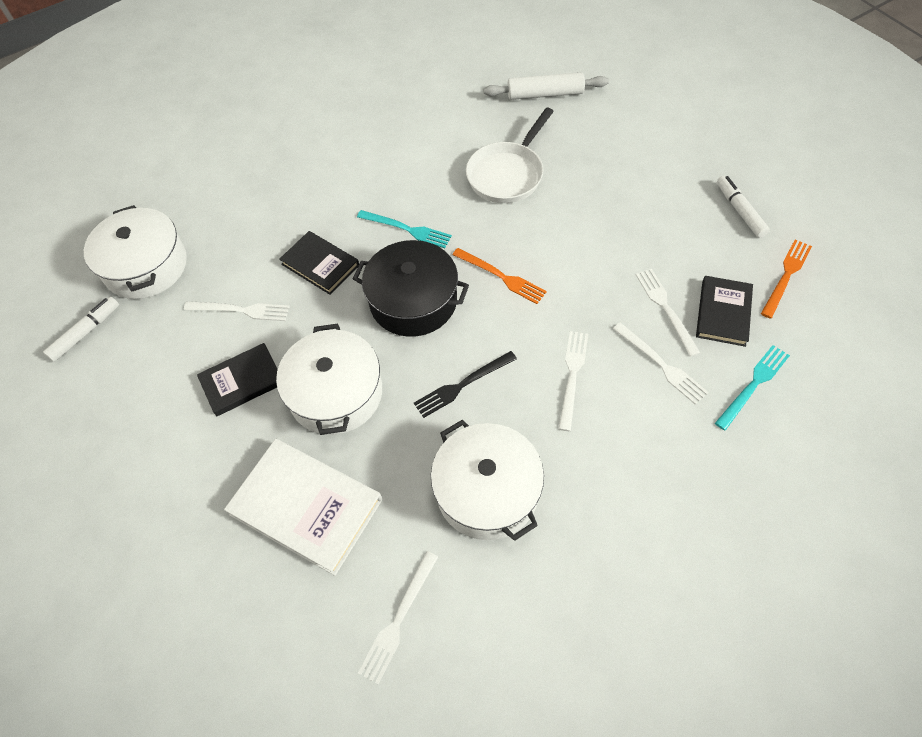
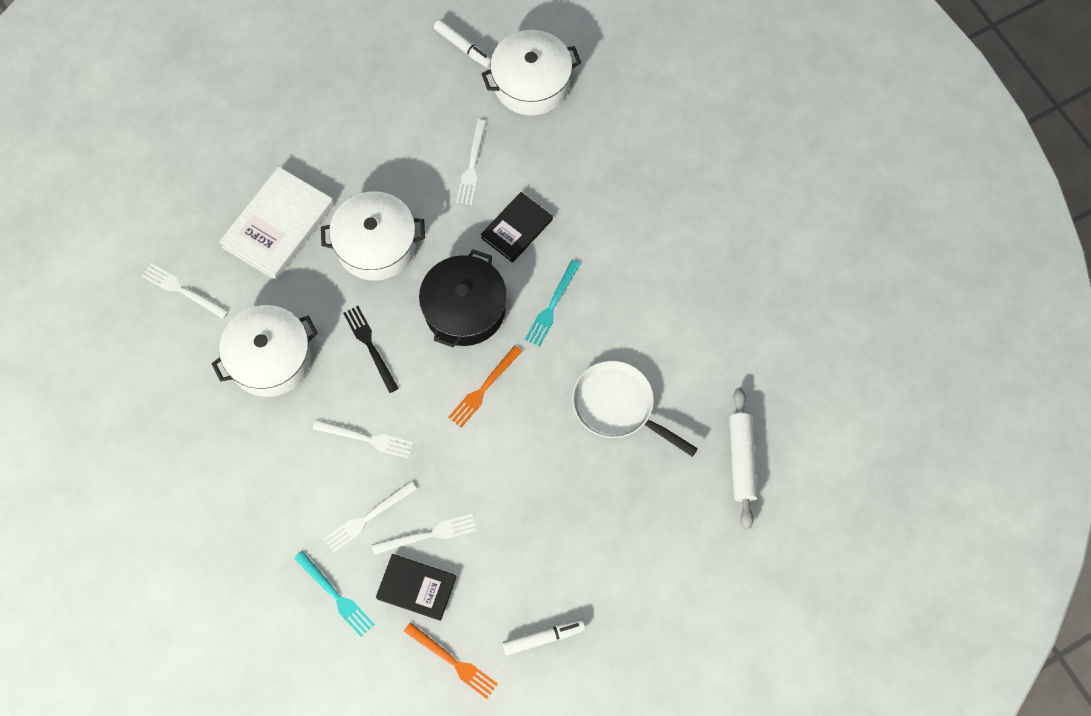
camera: 90 degrees right, 10 degrees up
black book [197,343,278,416] -> none

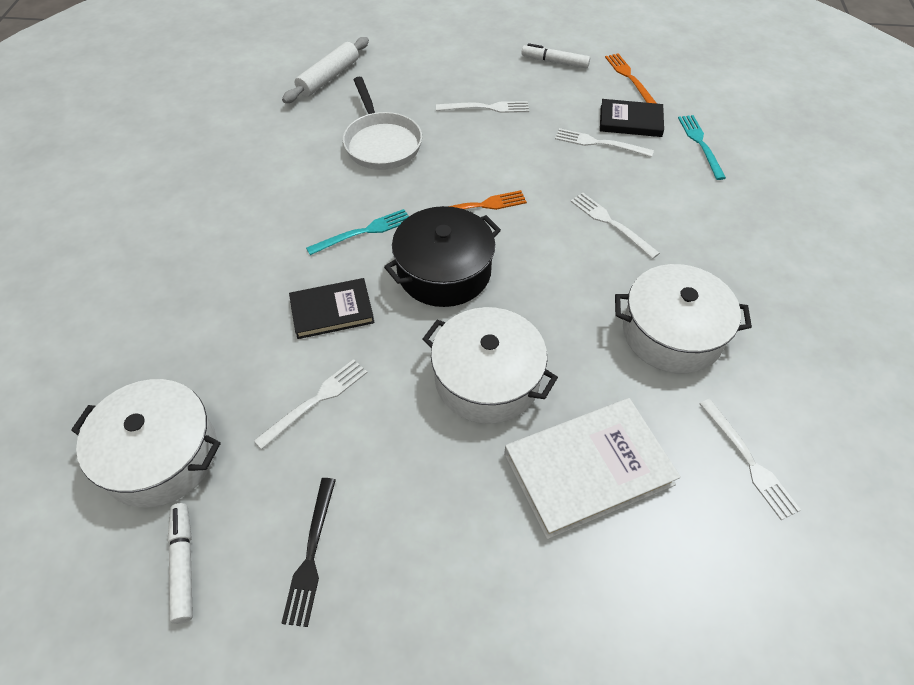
camera: 145 degrees left, 15 degrees down
white fork [324,481,417,553] -> white fork moved to [436,101,529,113]
black fork [343,306,399,393] -> black fork moved to [281,478,336,627]
black book [376,554,457,621] -> black book turned 45 degrees counterclockwise [600,99,664,137]

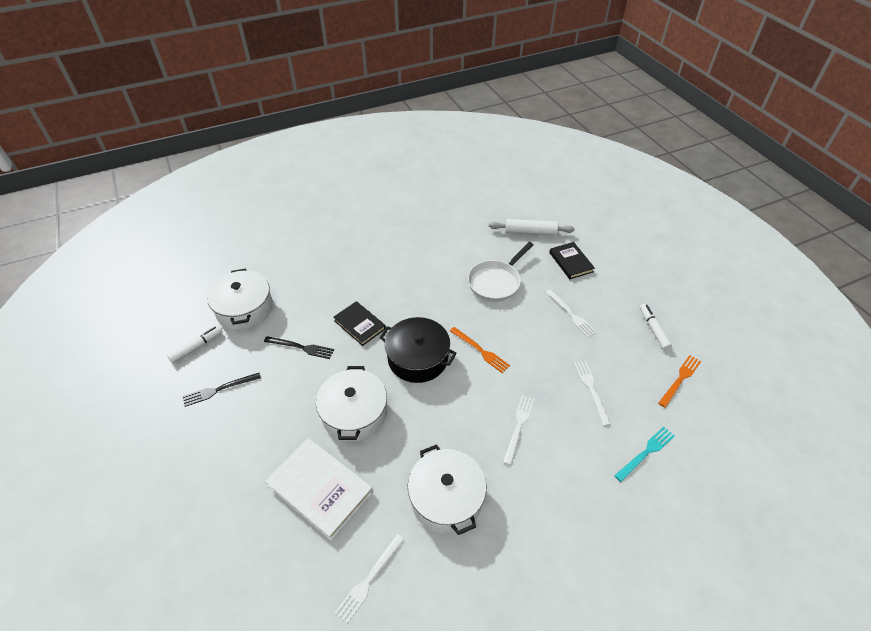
camera: 60 degrees right, 5 degrees down
white fork [254,359,368,450] -> black fork [264,336,334,359]
turquoise fork [306,209,409,255] -> none
black book [600,99,664,137] -> black book moved to [549,242,595,279]

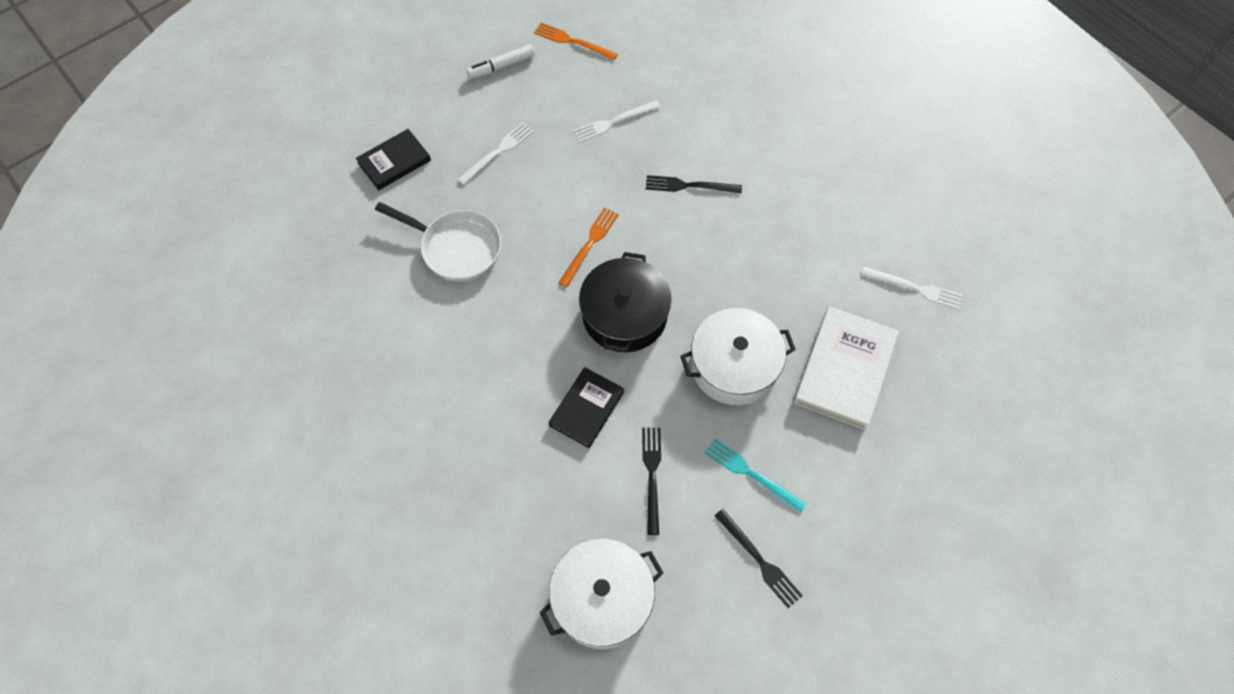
camera: 105 degrees left, 15 degrees up
white marker [167,326,223,363] -> none
white pot [408,444,486,535] -> none
white rolling pin [489,219,575,235] -> none
white fork [503,395,534,465] -> black fork [646,175,742,193]
turquoise fork [614,427,675,482] -> turquoise fork moved to [705,439,806,512]

